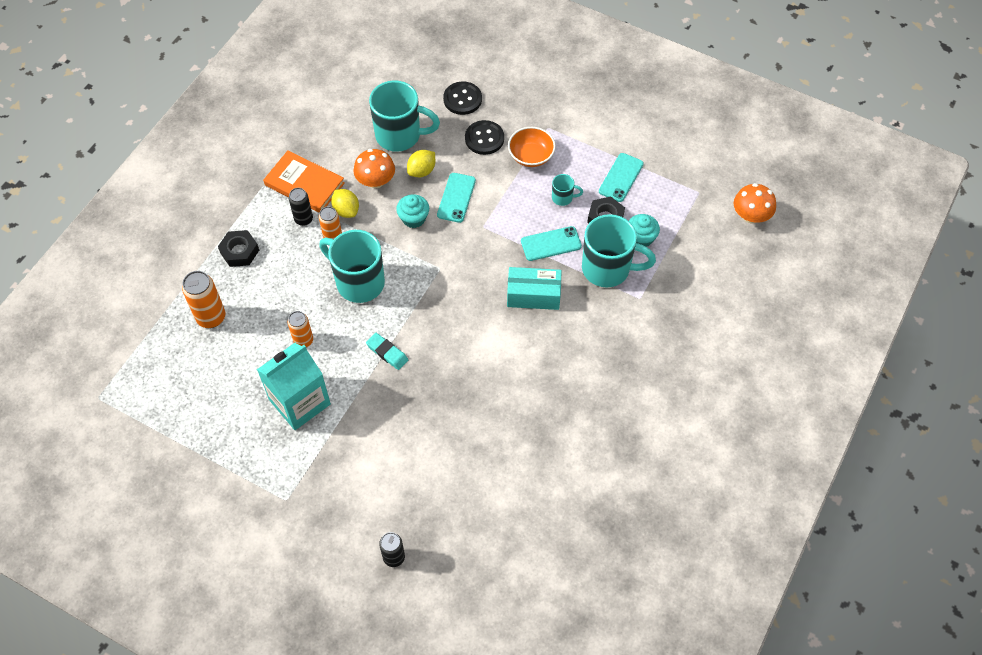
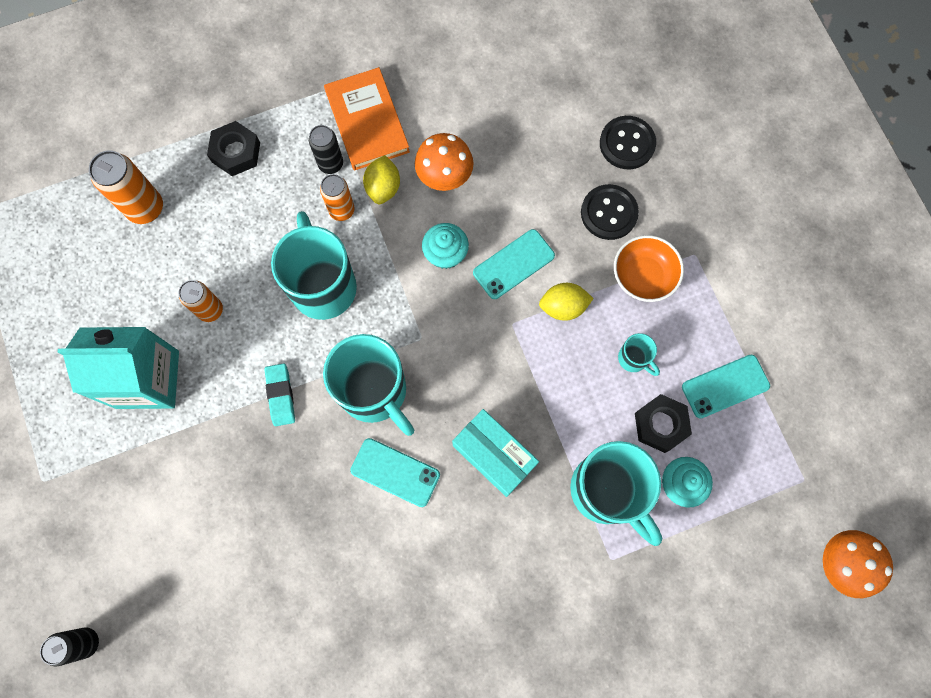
camera: 40 degrees right, 15 degrees up
turquoise mug [369,80,440,152] -> turquoise mug moved to [323,334,414,436]
yellow lemon [407,150,435,177] -> yellow lemon moved to [539,283,594,321]
turquoise phone [521,226,582,261] -> turquoise phone moved to [350,438,440,507]

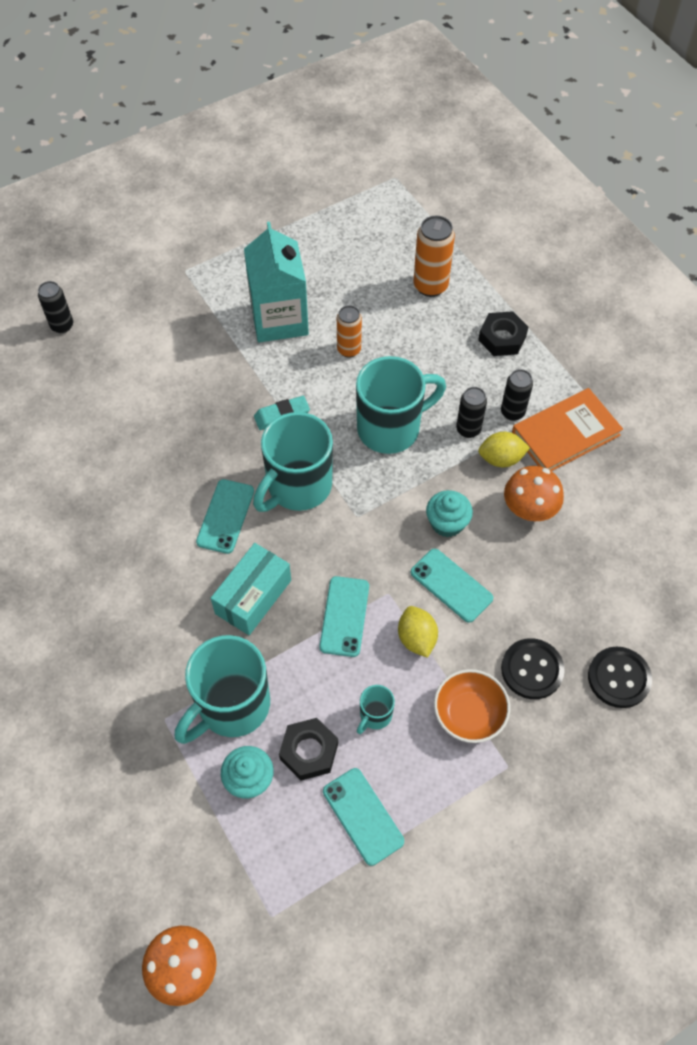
camera: 80 degrees right, 15 degrees down
orange can [320,174,354,221] -> black can [456,387,487,438]
none -> turquoise phone [319,576,369,657]

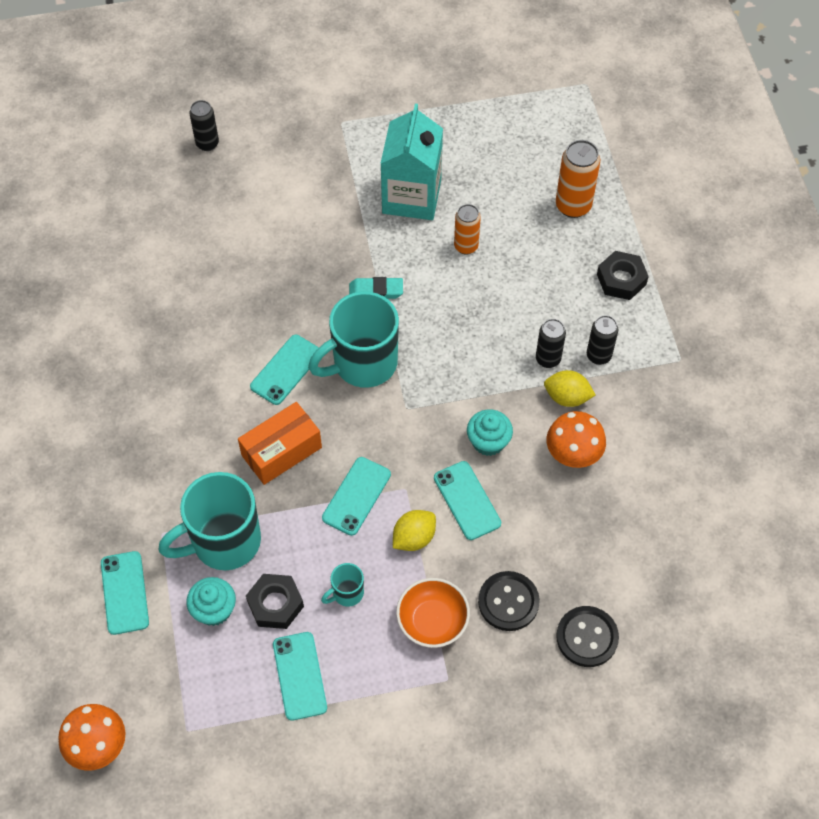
camera: 20 degrees right, 0 degrees up
turquoise box [211,543,291,635] -> orange box [238,402,322,485]
turquoise mug [356,356,446,454] -> none
yellow lemon [398,606,438,658] -> yellow lemon turned 45 degrees clockwise [393,510,436,551]
orange book [512,388,623,471] -> none
none -> turquoise phone [101,551,149,635]

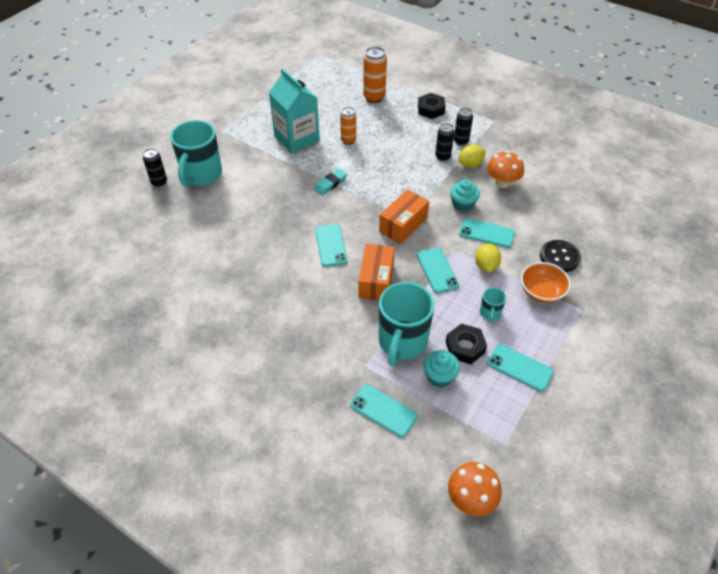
camera: 45 degrees left, 10 degrees down
turquoise mug [308,291,399,388] -> turquoise mug moved to [170,120,222,187]
black button [556,606,619,667] -> none
none -> orange box [379,189,429,244]

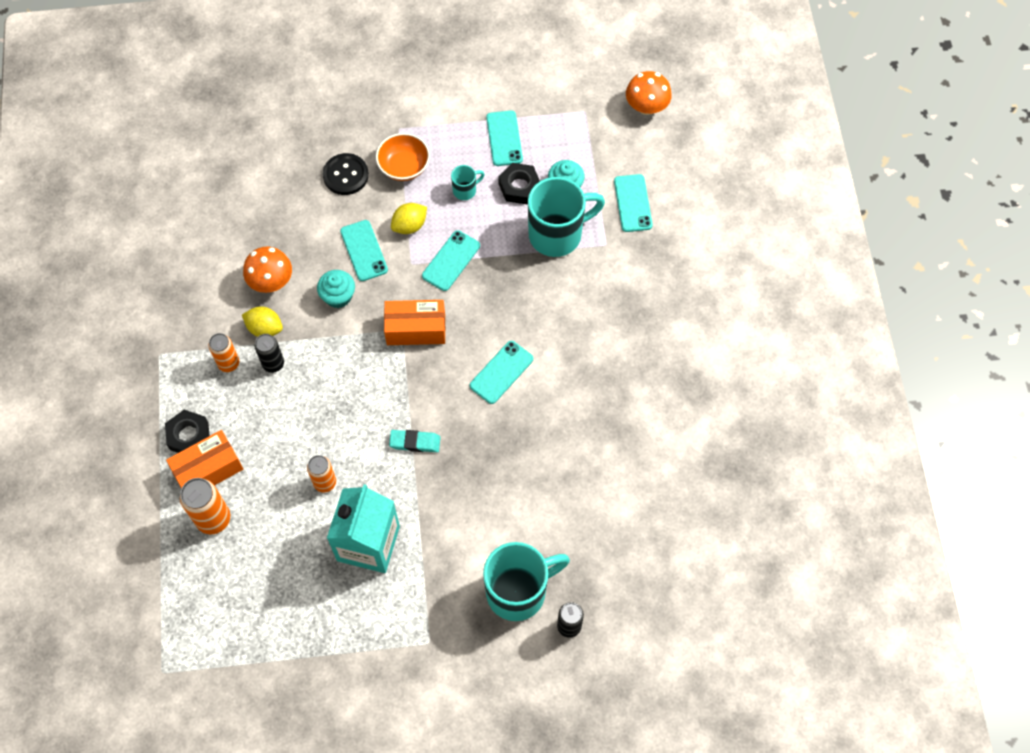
camera: 130 degrees left, 15 degrees up
orange box [359,244,395,300] -> orange box moved to [166,430,243,489]
black can [454,108,473,145] -> orange can [209,333,239,372]

